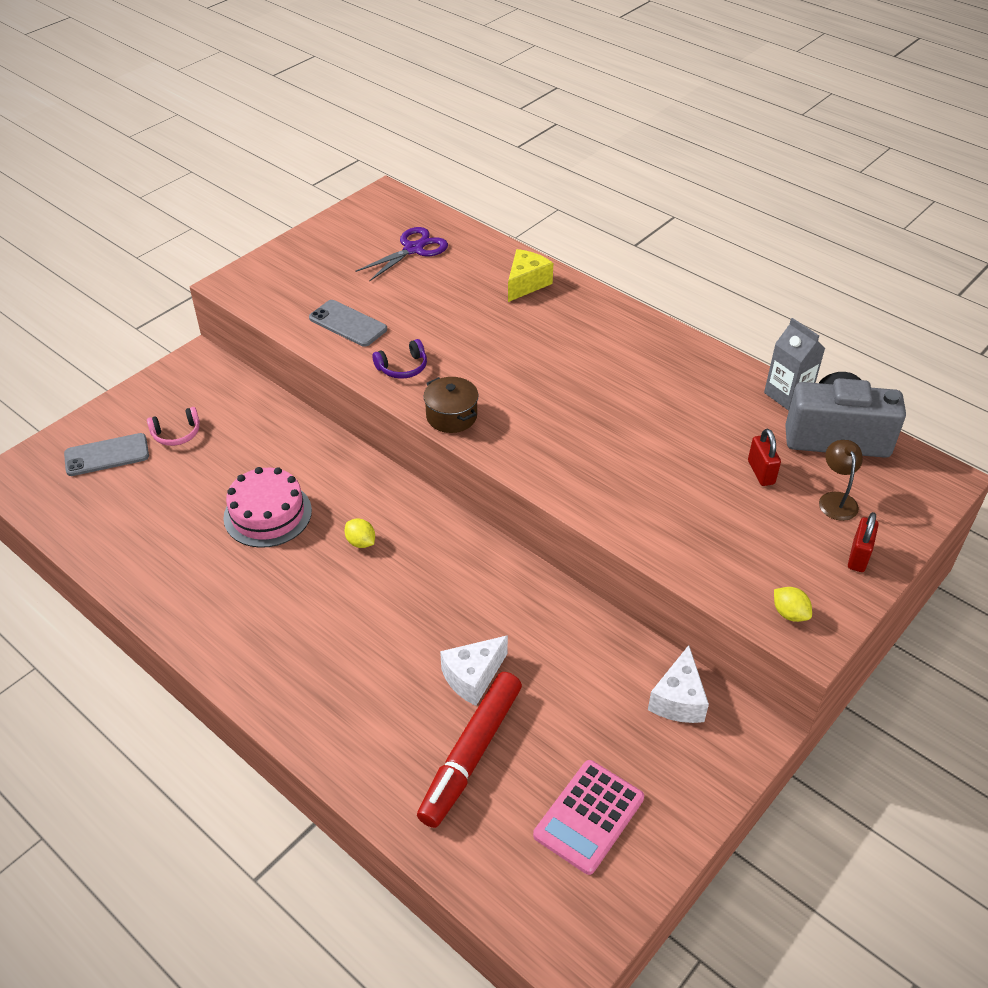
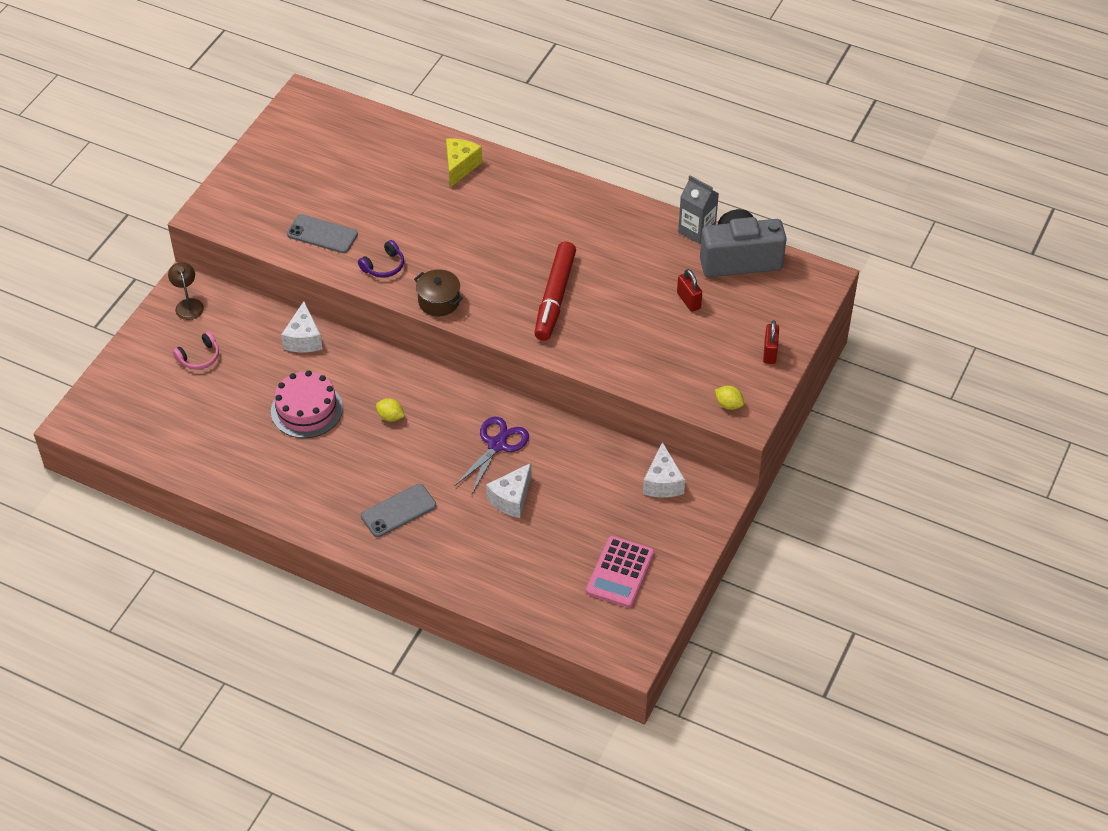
camera: 15 degrees left, 5 degrees up
grey phone [64,433,149,476] -> grey phone moved to [361,484,436,537]
purple scissors [355,227,448,282] -> purple scissors moved to [455,417,529,494]
red marker [417,672,522,828] -> red marker moved to [534,242,576,341]
brown lamp [819,440,863,521] -> brown lamp moved to [168,262,204,320]
none -> white cheese [281,301,322,352]

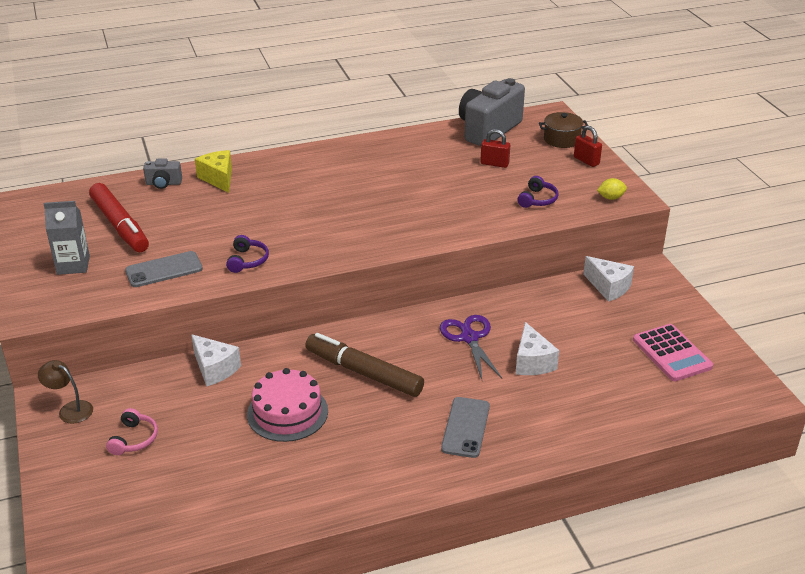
camera: 45 degrees left, 15 degrees down
yellow lemon [376,398,404,422] -> brown marker [305,333,424,397]
brown pot [414,270,463,316] -> brown pot moved to [539,112,588,148]
red marker [534,242,576,341] -> red marker moved to [89,183,149,252]
grey carton [678,175,719,244] -> grey carton moved to [43,201,90,275]
none -> grey camera [143,159,182,189]
none -> purple headphones [517,176,559,208]

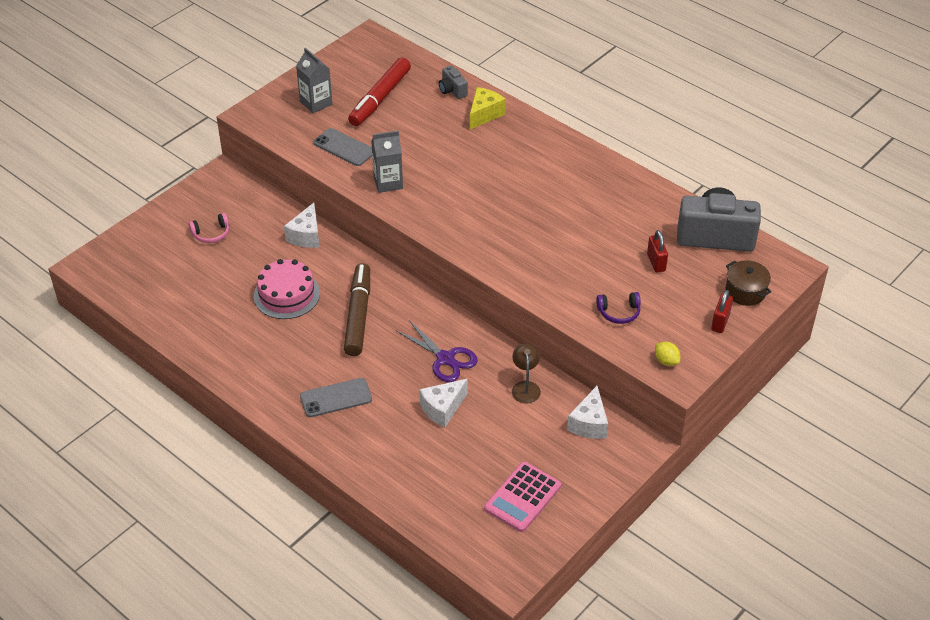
camera: 60 degrees right, 10 degrees up
brown lamp [38,360,93,423] -> brown lamp moved to [512,344,541,403]
purple headphones [226,235,269,273] -> grey carton [371,131,403,193]
purple scissors [440,315,502,379] -> purple scissors turned 90 degrees clockwise [397,320,478,382]

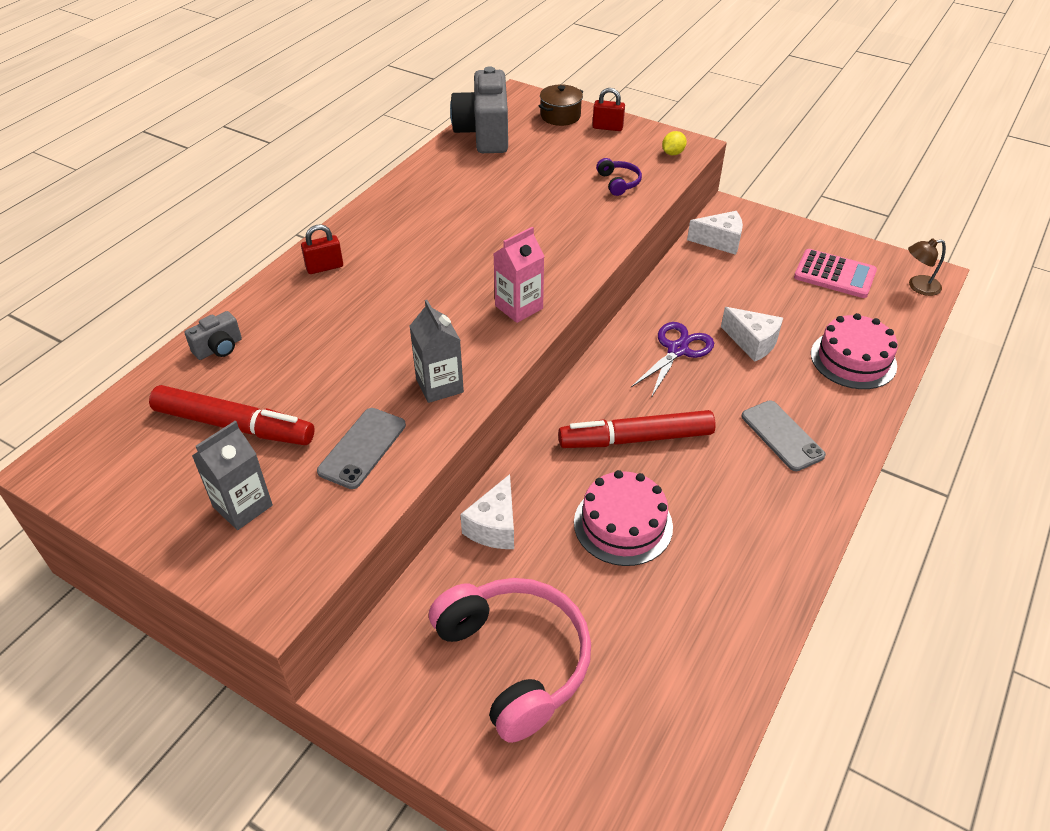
camera: 100 degrees left, 0 degrees up
pink headphones [189,213,229,243] -> pink headphones [429,578,591,743], size x2.30
white cheese [284,203,319,248] -> white cheese turned 105 degrees clockwise [460,474,514,549]
brown marker [344,263,370,356] -> red marker [558,410,716,448]
yellow cheese [470,87,506,130] -> none
brown lamp [512,344,541,403] -> brown lamp moved to [908,238,946,296]
red padlock [647,230,668,273] -> red padlock moved to [301,224,343,274]
none -> pink carton [494,227,545,323]
none -> pink cake [811,313,898,389]

